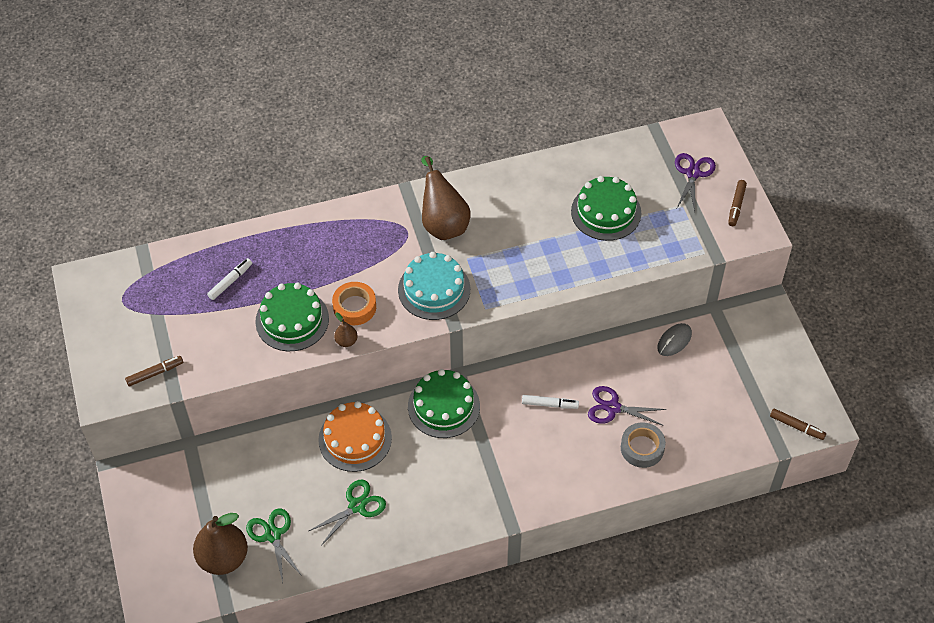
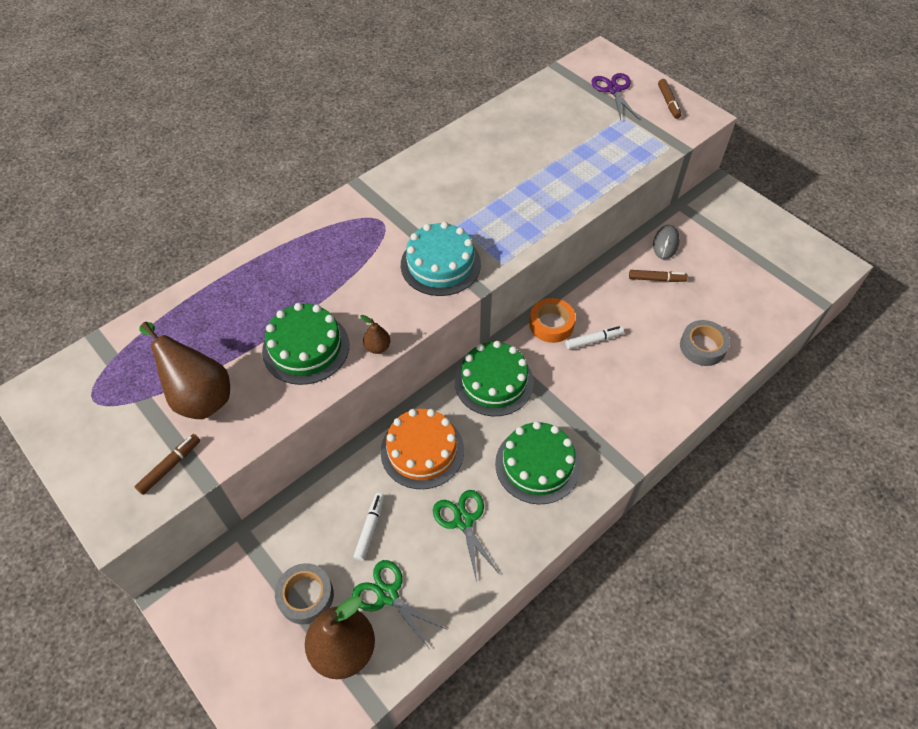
camera: 25 degrees left, 0 degrees up
white marker [207,258,252,300] -> white marker moved to [353,493,385,561]
green scissors [309,480,386,546] -> green scissors turned 45 degrees counterclockwise [433,490,500,582]
orange tape [332,282,376,325] -> orange tape moved to [529,298,576,343]
brown pear [421,156,471,240] -> brown pear moved to [140,322,230,419]
green cake [571,176,641,241] -> green cake moved to [495,421,580,504]
purple scissors [588,386,667,426] -> none
brown marker [770,409,826,440] -> brown marker moved to [629,270,688,282]
none -> grey tape [275,563,334,624]

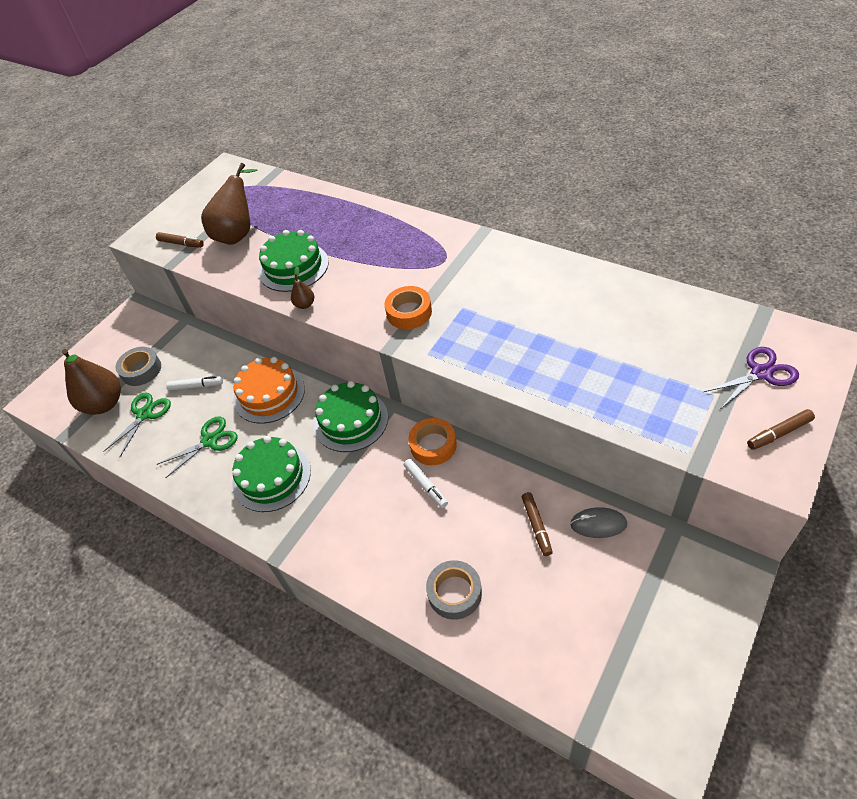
camera: 80 degrees right, 5 degrees down
turquoise cake [401,222,481,296] -> orange tape [384,286,432,329]

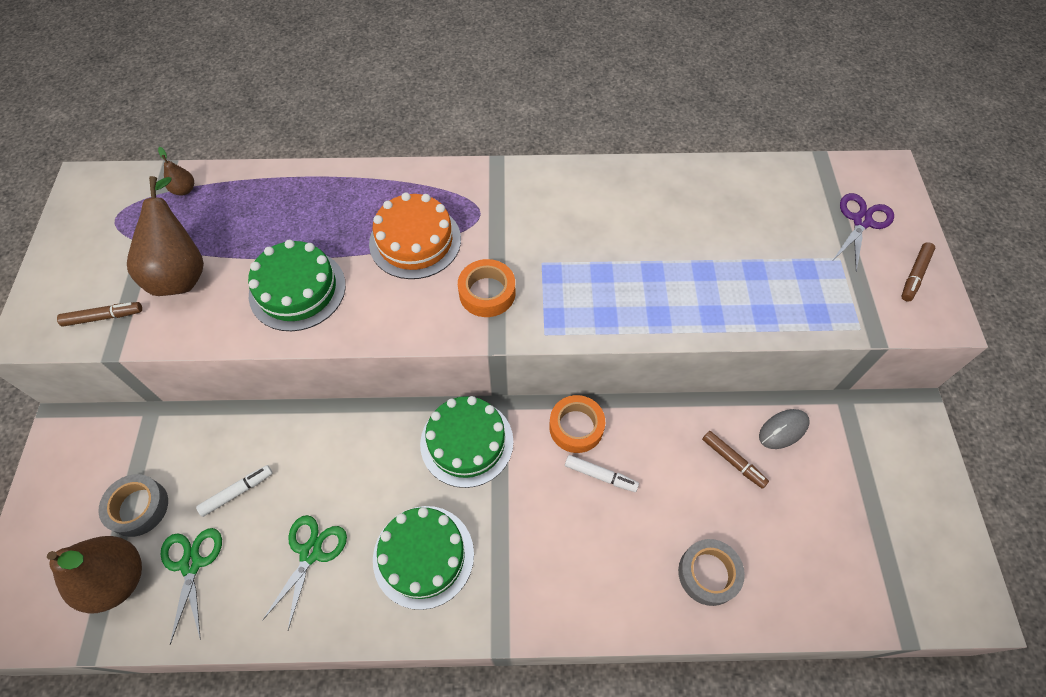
camera: 40 degrees left, 10 degrees up
orange cake [233,357,305,424] -> orange cake moved to [369,192,461,279]
brown pear [291,267,314,309] -> brown pear moved to [158,147,194,195]

